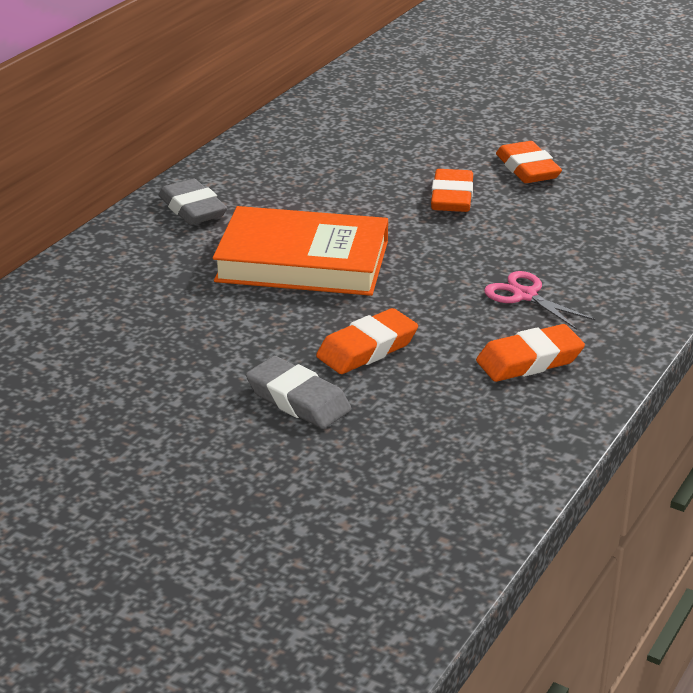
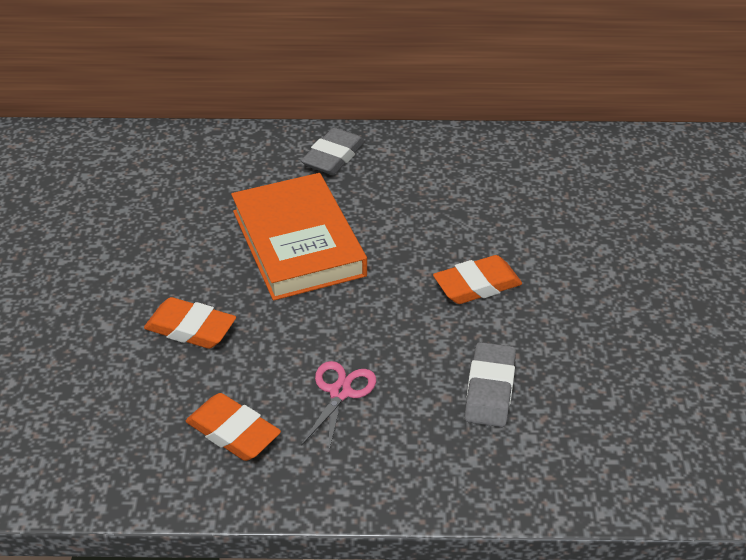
camera: 60 degrees right, 10 degrees up
grey eraser [246,356,351,429] -> grey eraser moved to [465,342,516,427]
orange eraser [496,141,562,183] -> none

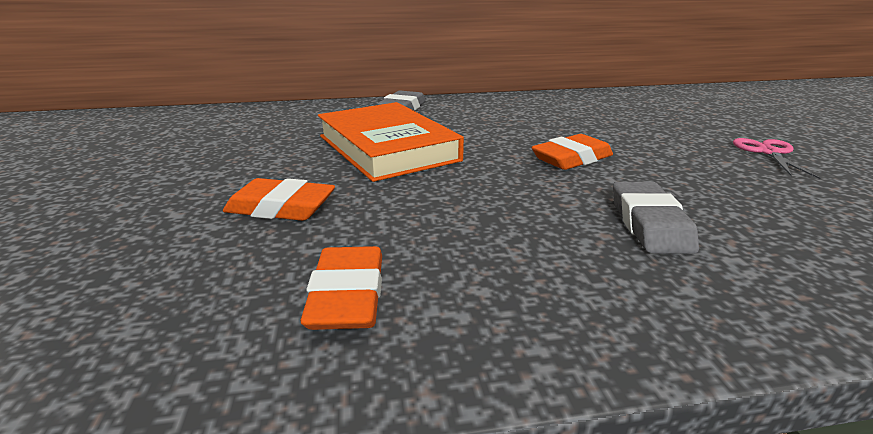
camera: 10 degrees left, 15 degrees down
orange eraser [186,393,281,461] -> orange eraser turned 60 degrees clockwise [301,246,382,330]
pink scissors [301,361,376,450] -> pink scissors moved to [733,138,820,179]

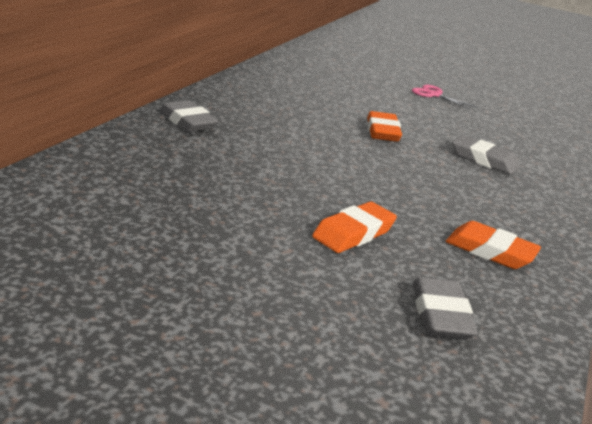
camera: 60 degrees left, 0 degrees up
orange book [318,102,464,182] -> none
none -> grey eraser [413,277,477,339]

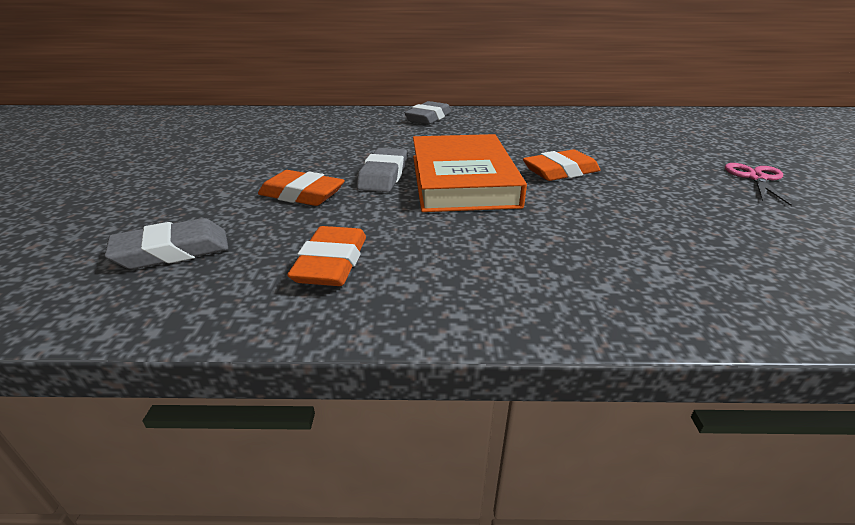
camera: 70 degrees right, 5 degrees up
grey eraser [452,135,520,175] -> grey eraser moved to [357,148,407,192]
none -> orange book [413,134,527,212]

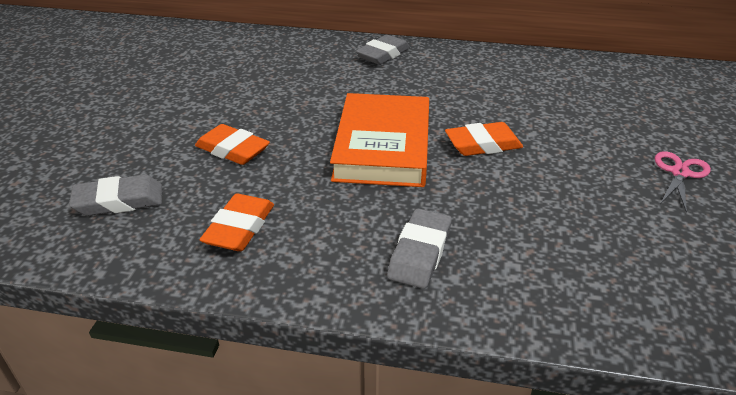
camera: 10 degrees right, 5 degrees up
grey eraser [357,148,407,192] -> grey eraser moved to [387,208,452,289]

